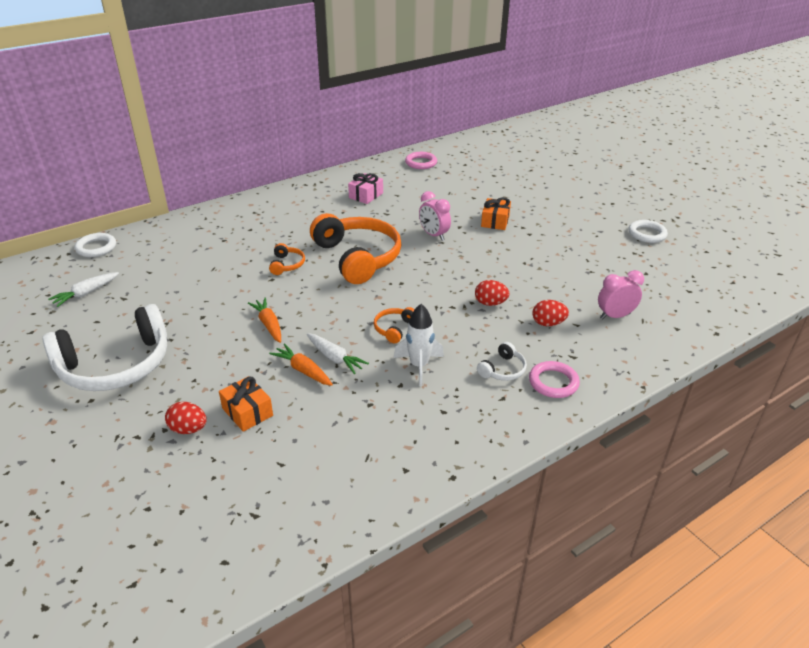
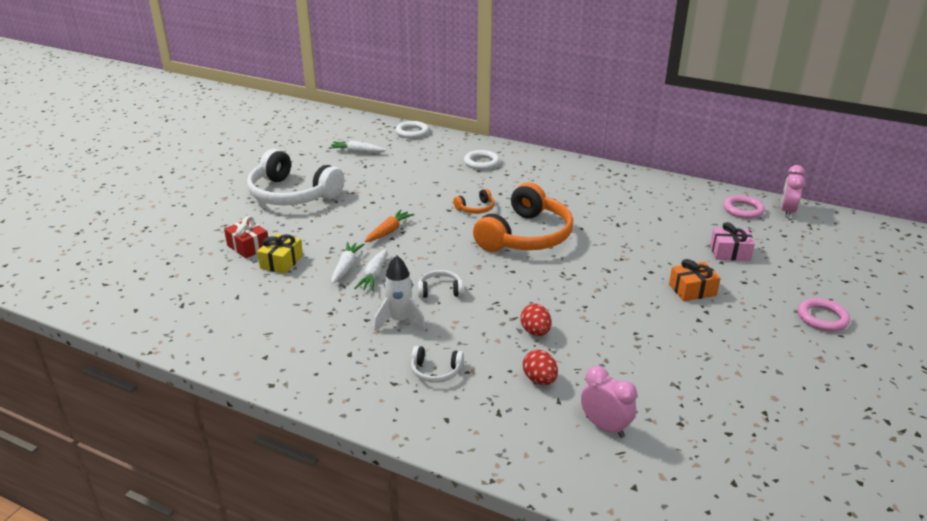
camera: 60 degrees right, 5 degrees down
red egg [165,402,207,434] -> red gift [224,216,268,258]
orange gift [219,376,273,432] -> yellow gift [257,234,303,274]
orange carrot [269,343,333,386] -> white carrot [331,242,365,284]
pink gift [348,173,383,204] -> pink gift moved to [710,222,755,261]
orange headphones [373,307,415,343] -> white headphones [418,270,463,298]
pink clock [419,191,451,241] -> pink clock moved to [781,165,805,218]
pink ring [529,361,580,398] -> pink ring moved to [798,298,850,332]
white ring [628,220,668,243] -> white ring moved to [464,150,500,170]

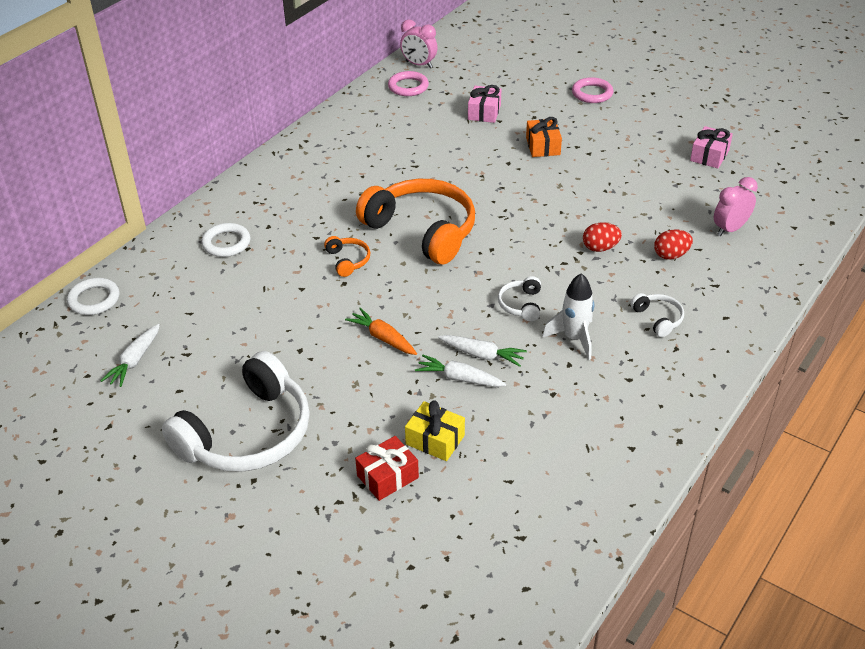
camera: 80 degrees left, 10 degrees up
white headphones [411,346,464,383] -> white headphones turned 45 degrees counterclockwise [630,293,684,337]
none -> pink gift [690,126,733,168]

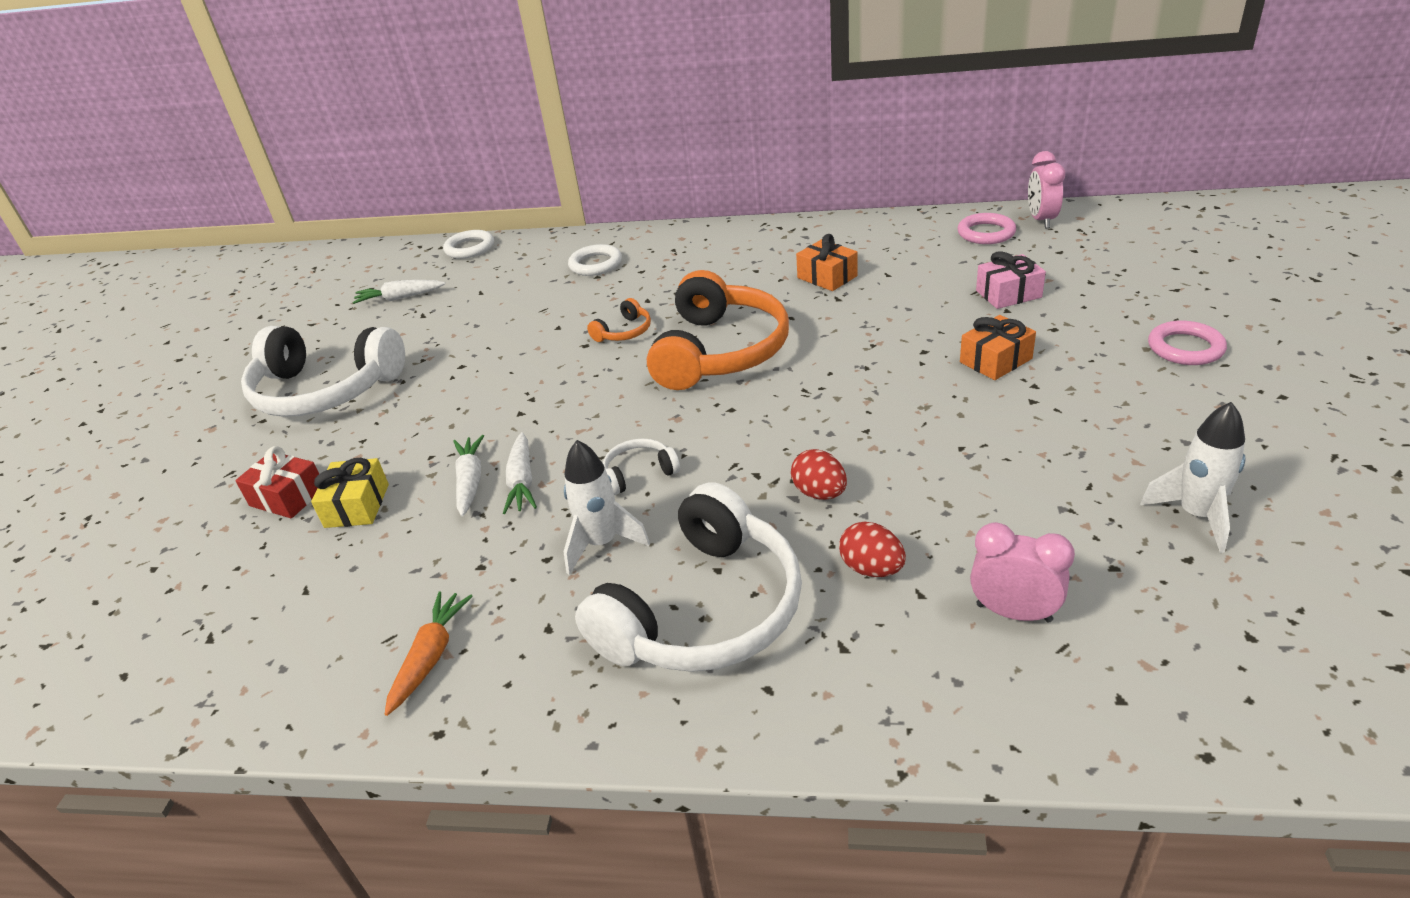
camera: 65 degrees right, 5 degrees down
orange carrot [345,308,417,355] -> orange carrot moved to [385,592,473,716]
white headphones [630,293,684,337] -> white headphones [575,482,802,672], size x2.37
pink gift [690,126,733,168] -> white rocket [1140,402,1246,553]
none -> orange gift [796,234,858,291]

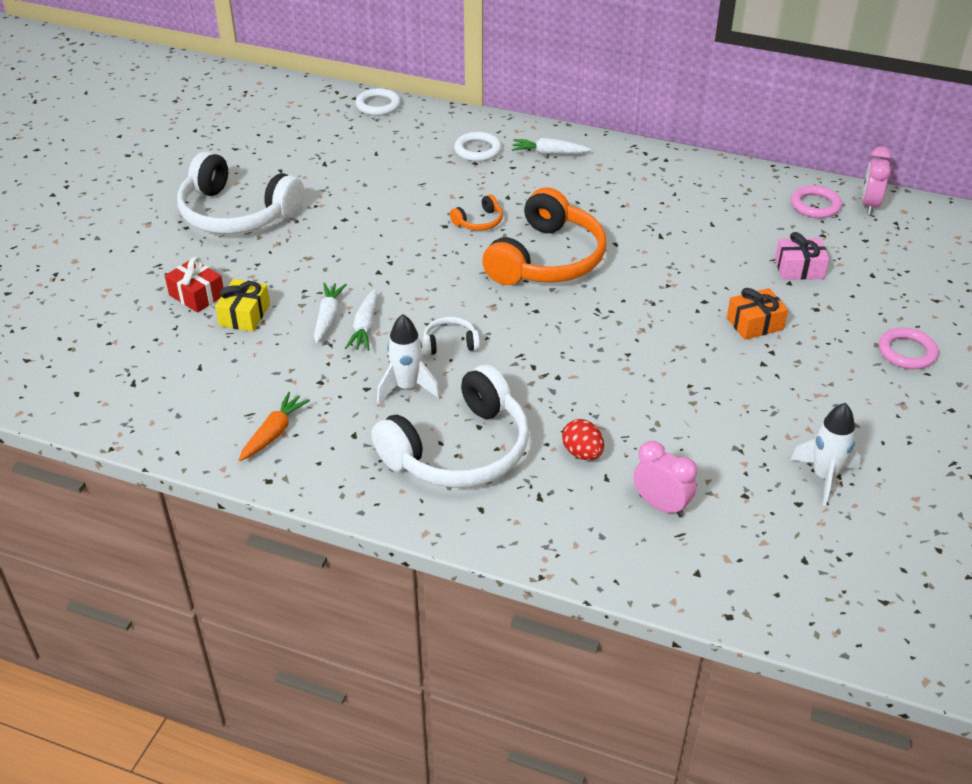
camera: 10 degrees right, 5 degrees up
white carrot [353,280,445,304] -> white carrot moved to [512,138,591,154]
red egg [791,449,847,500] -> none
orange gift [796,234,858,291] -> none

